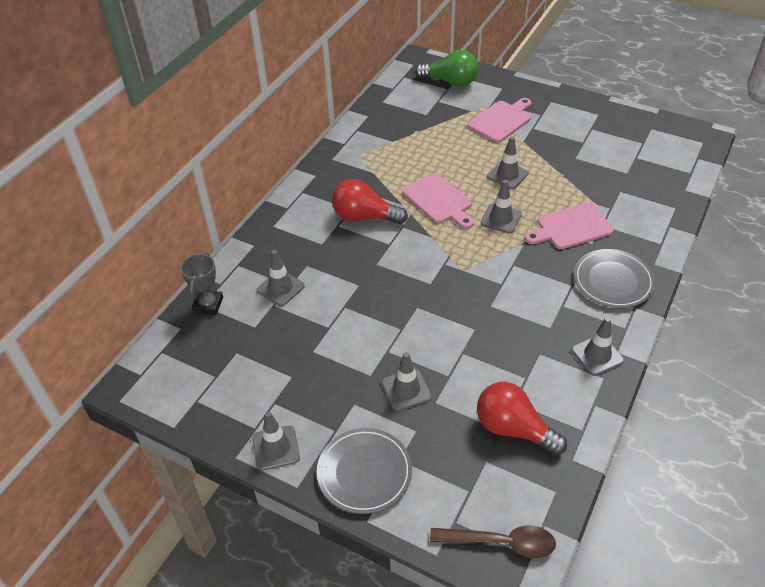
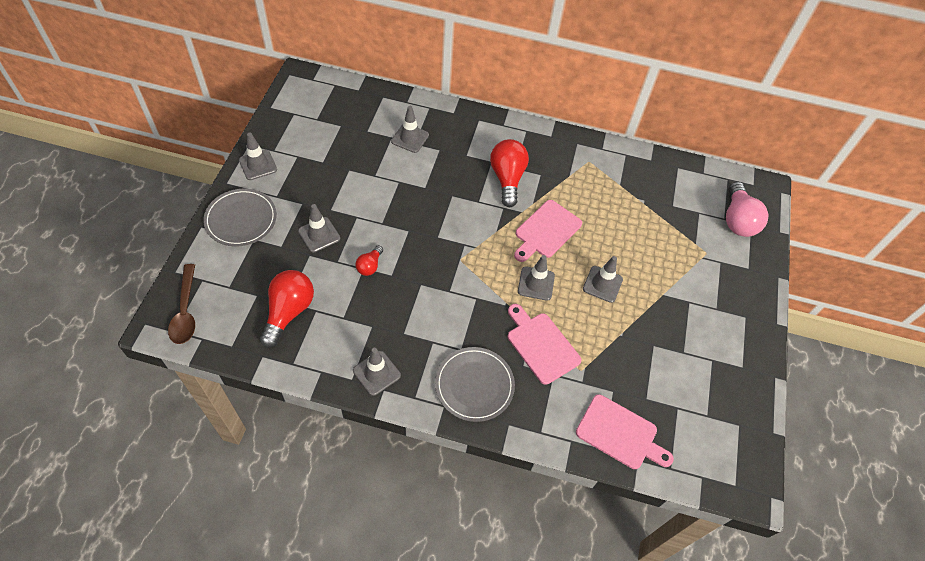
camera: 70 degrees right, 10 degrees up
grey trophy [180,252,223,315] -> none
green light bulb [415,50,479,87] -> pink light bulb [726,182,768,237]
pink cutting board [468,98,532,142] -> pink cutting board moved to [576,394,674,469]
none -> red light bulb [355,245,383,276]

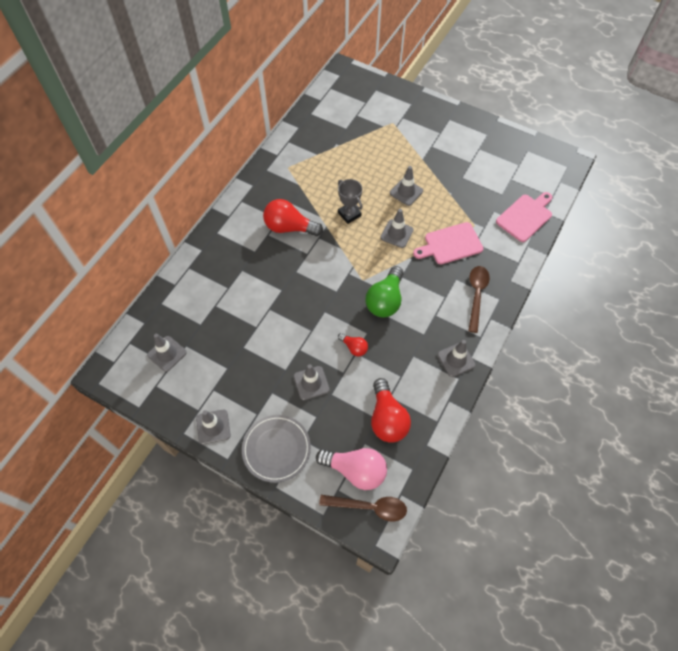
camera: 70 degrees left, 5 degrees up
red light bulb [260,270,314,348] -> red light bulb turned 135 degrees counterclockwise [371,378,411,443]
grey traffic cone [391,106,429,153] -> grey traffic cone moved to [147,334,187,372]
grey plate [435,347,515,422] -> brown spoon [468,266,490,333]
pink cutting board [514,200,582,262] -> grey trophy [338,179,363,224]
pink light bulb [726,182,768,237] -> pink light bulb moved to [316,448,387,490]
none -> green light bulb [366,266,403,317]

